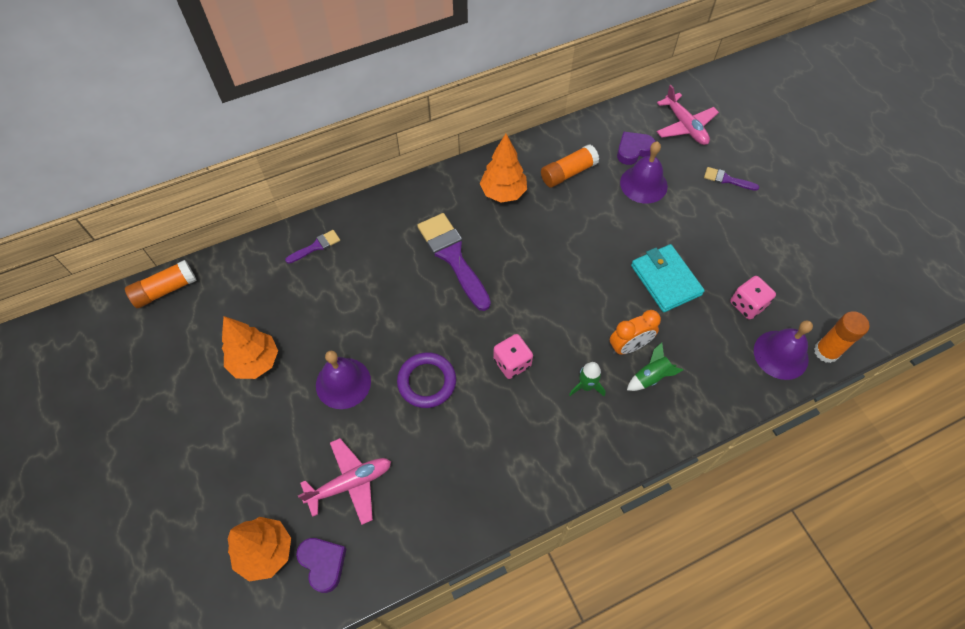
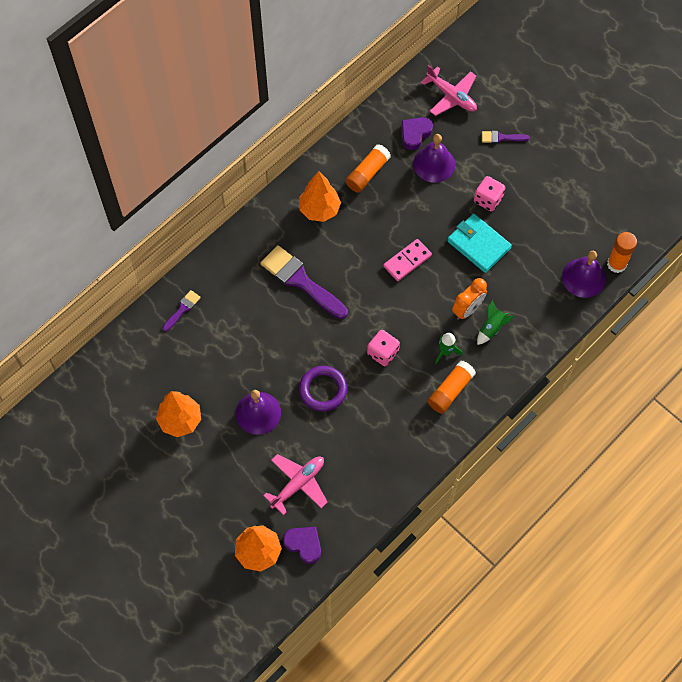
camera: 20 degrees left, 5 degrees up
orange glue stick [125,260,196,308] -> orange glue stick moved to [427,360,476,414]
pink dice [730,276,776,320] -> pink dice moved to [474,176,505,212]
none -> pink domino [383,239,432,281]

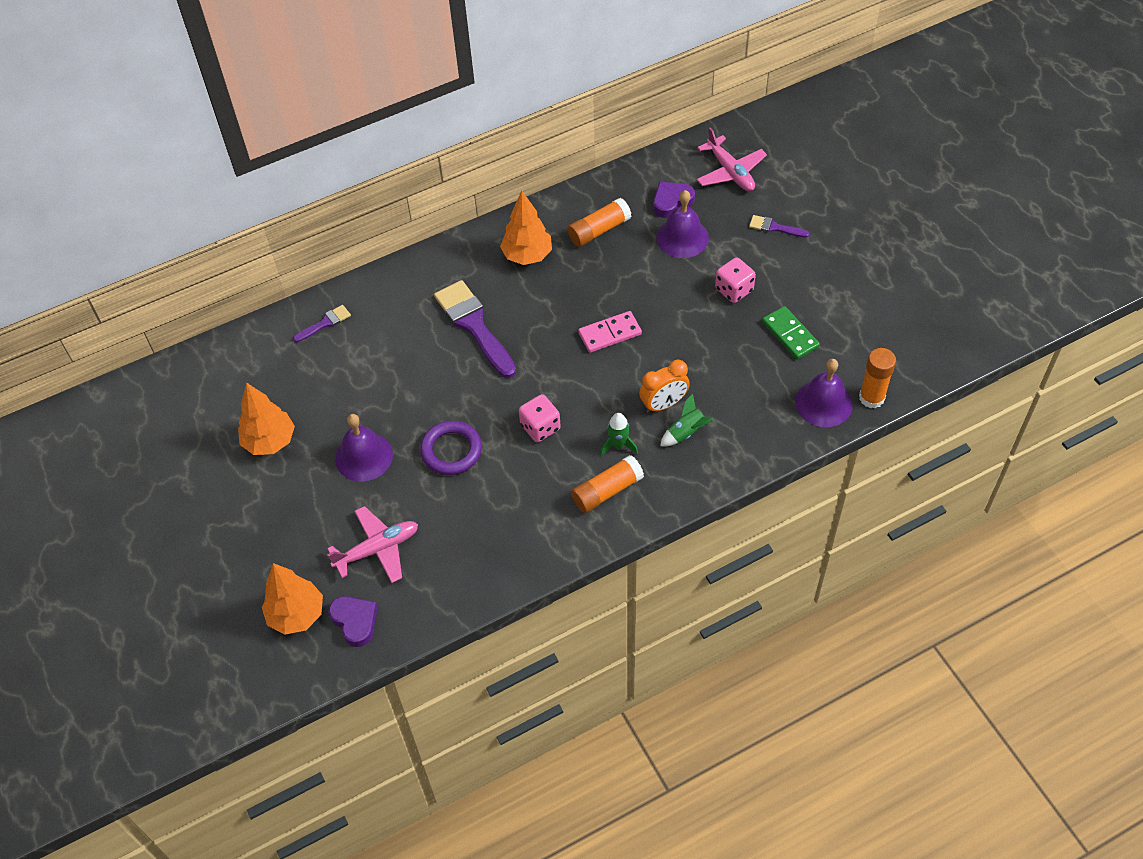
camera: 20 degrees right, 10 degrees down
turquoise wallet [447,214,512,273] -> none
none -> green domino [762,306,820,360]

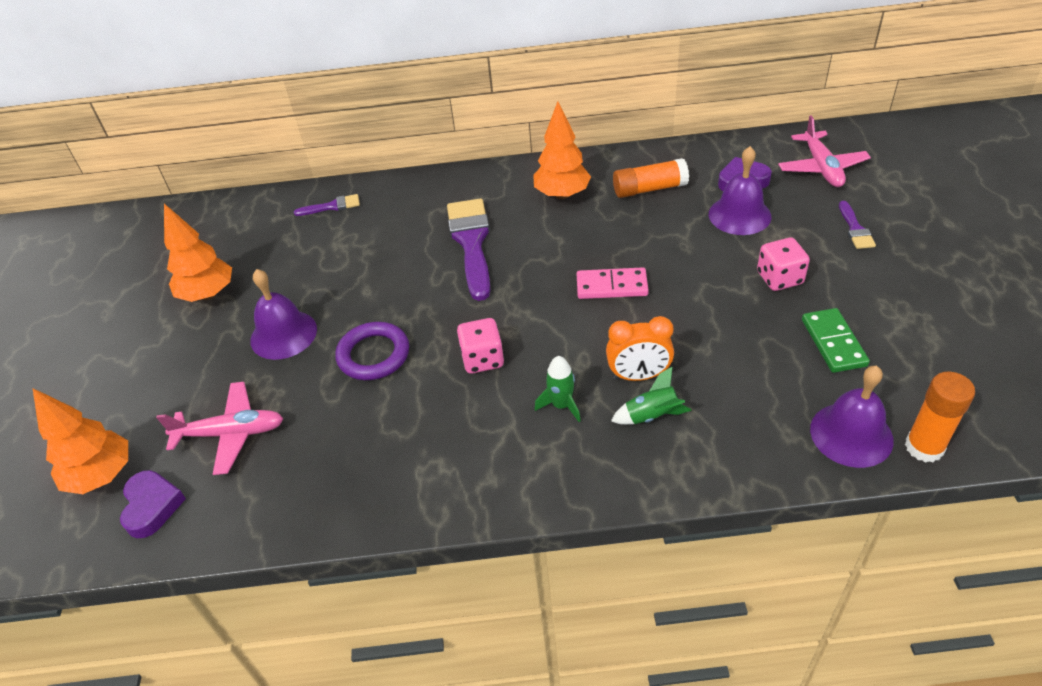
camera: 25 degrees right, 10 degrees down
orange glue stick [571,455,644,513] -> none
purple brush [749,215,810,237] -> purple brush turned 135 degrees counterclockwise [839,201,876,249]

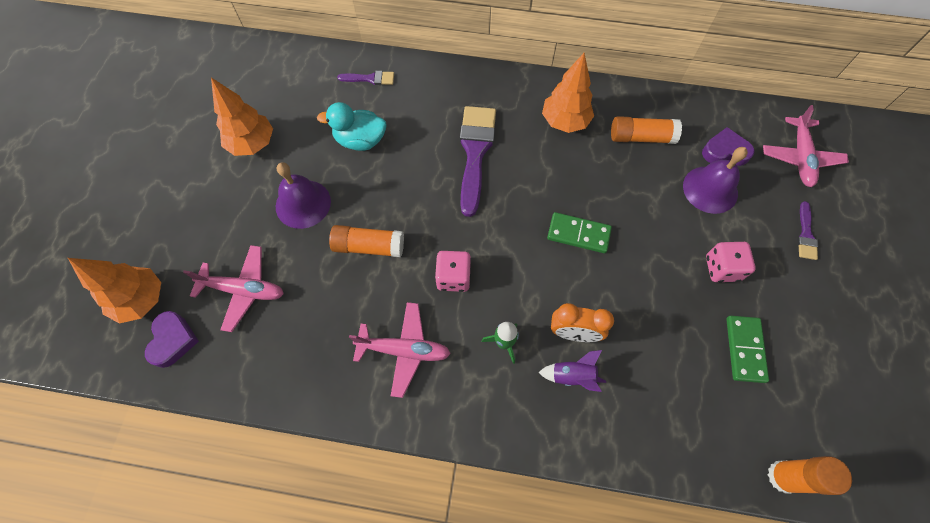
camera: 10 degrees right, 20 degrees up
purple ring [335,322,409,380] -> orange glue stick [329,225,404,258]
pink domino [577,267,649,299] -> green domino [547,212,612,253]
green rocket [611,367,692,425] -> purple rocket [538,350,606,392]
purple bell [810,366,894,468] -> none
none -> turquoise duck [317,102,387,151]
none -> pink plane [349,302,451,398]

